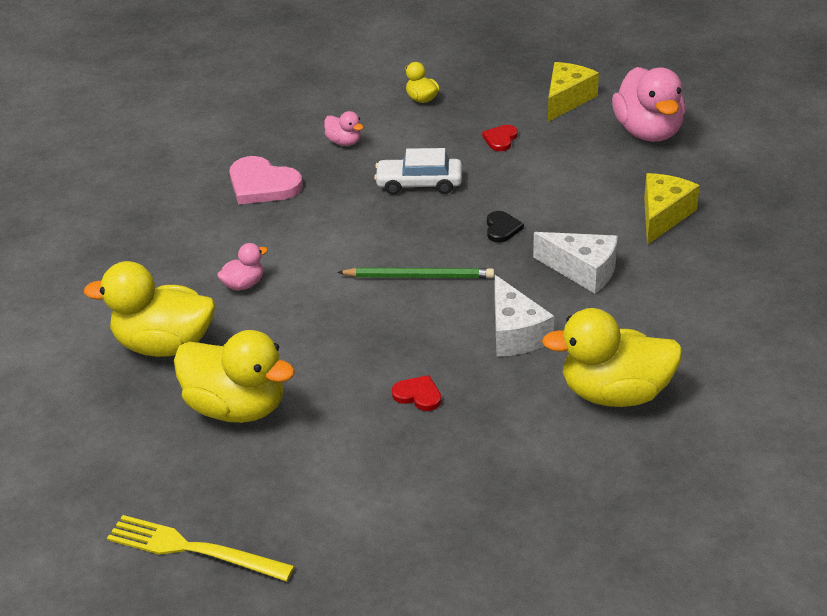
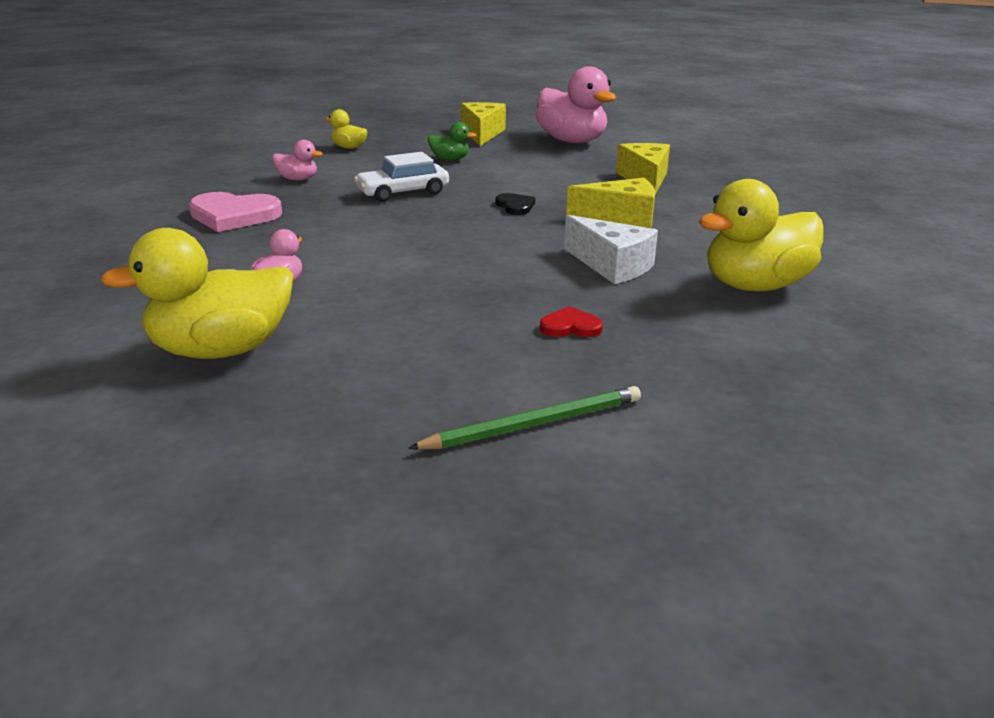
camera: 30 degrees left, 10 degrees down
yellow fork [107,515,295,582] -> none
yellow duck [174,330,295,423] -> none
green pencil [337,268,494,278] -> green pencil moved to [408,386,641,450]
red heart [482,125,518,151] -> green duck [428,122,477,161]
white cheese [533,232,618,294] -> yellow cheese [566,178,655,228]

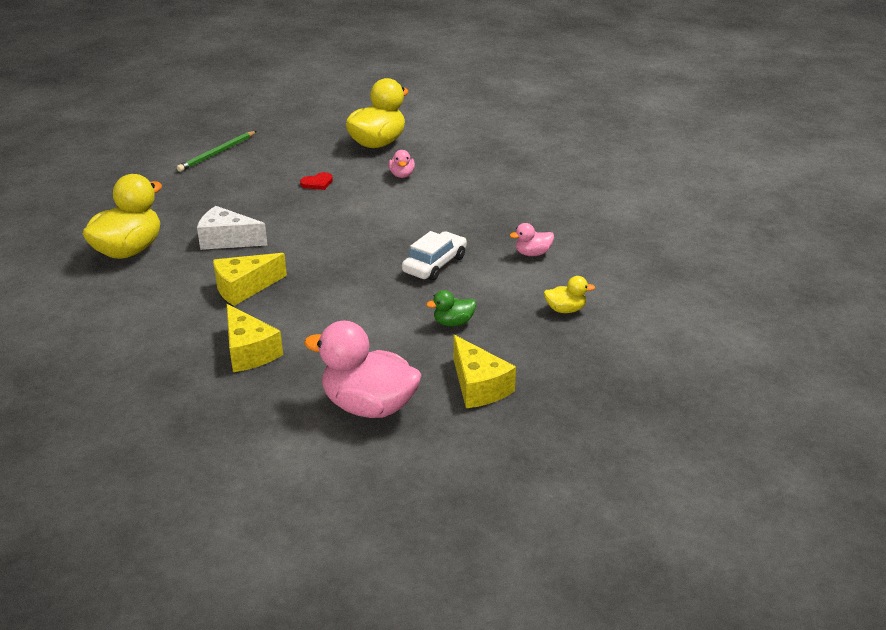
camera: 150 degrees right, 5 degrees up
pink heart [189,192,282,232] -> none
black heart [495,193,535,215] -> none
red heart [540,306,603,337] -> red heart moved to [300,172,333,190]

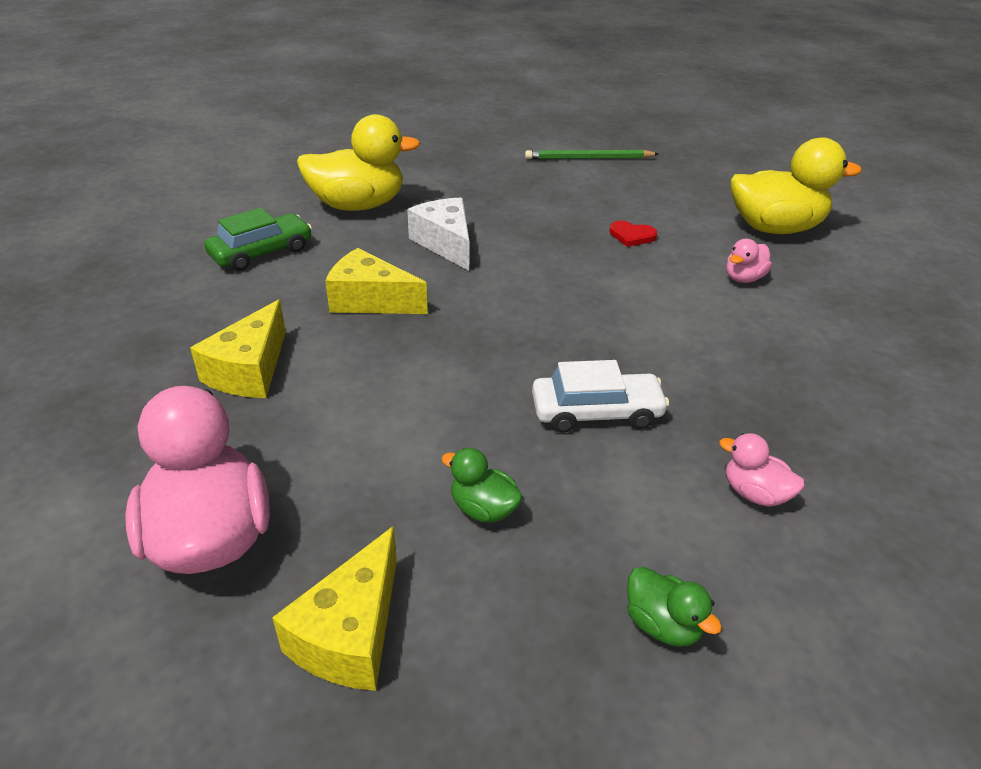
camera: 50 degrees right, 5 degrees up
yellow duck [544,276,595,313] -> green duck [627,566,722,647]
none -> green car [204,208,312,271]

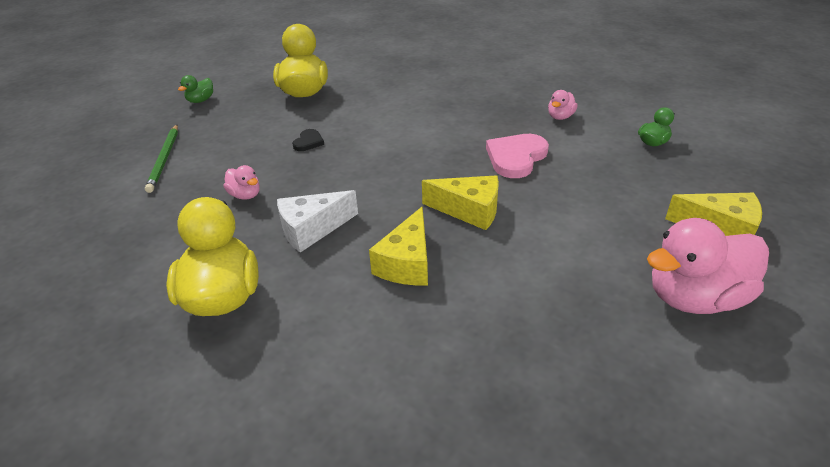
camera: 90 degrees left, 0 degrees up
yellow cheese [190,299,286,398] -> yellow cheese moved to [422,175,499,230]
green car [204,208,312,271] -> none
green duck [441,448,523,523] -> green duck moved to [178,75,213,103]
white car [532,360,669,433] -> pink heart [486,134,549,178]
red heart [609,221,657,247] -> black heart [292,129,324,151]
pink duck [726,239,772,283] -> pink duck moved to [223,165,260,200]

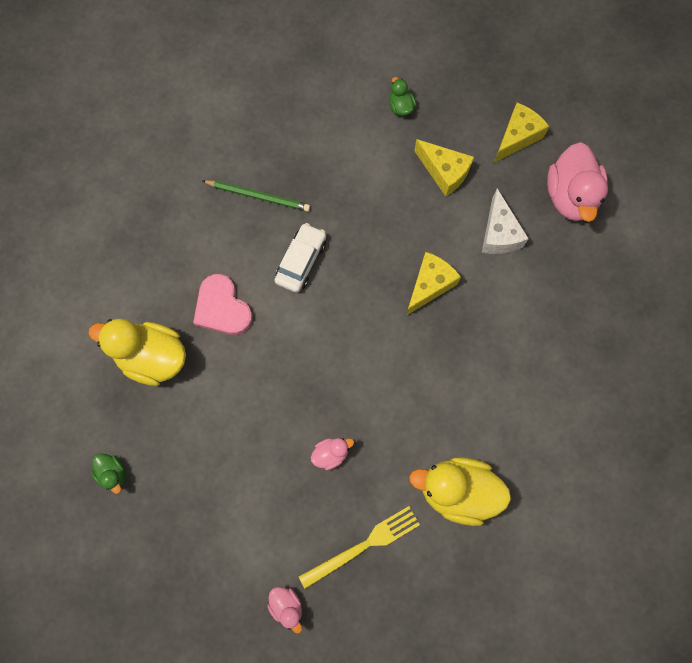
camera: 70 degrees left, 35 degrees up
green pencil [145,125,178,193] -> green pencil moved to [203,180,310,212]
white cheese [277,190,358,252] -> white cheese moved to [482,189,529,254]
black heart [292,129,324,151] -> none
yellow cheese [369,206,428,285] -> yellow cheese moved to [414,139,474,196]
pink heart [486,134,549,178] -> pink heart moved to [193,274,252,335]
pink duck [548,90,578,120] -> pink duck moved to [267,587,302,634]
none -> white car [275,223,326,293]
none -> yellow fork [299,506,420,589]

